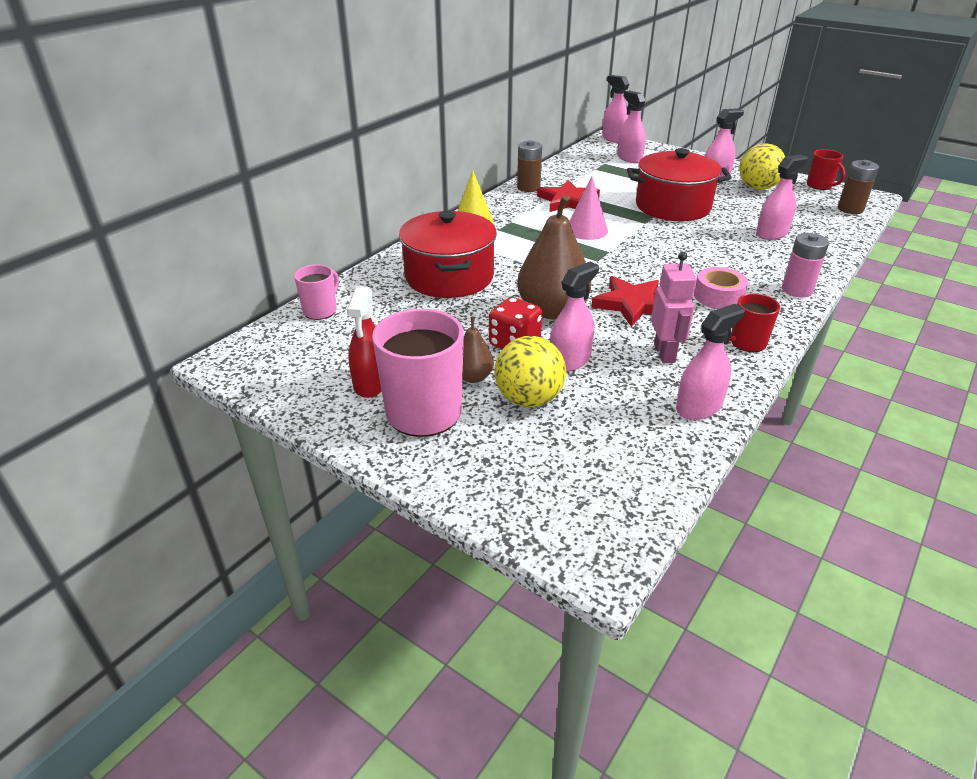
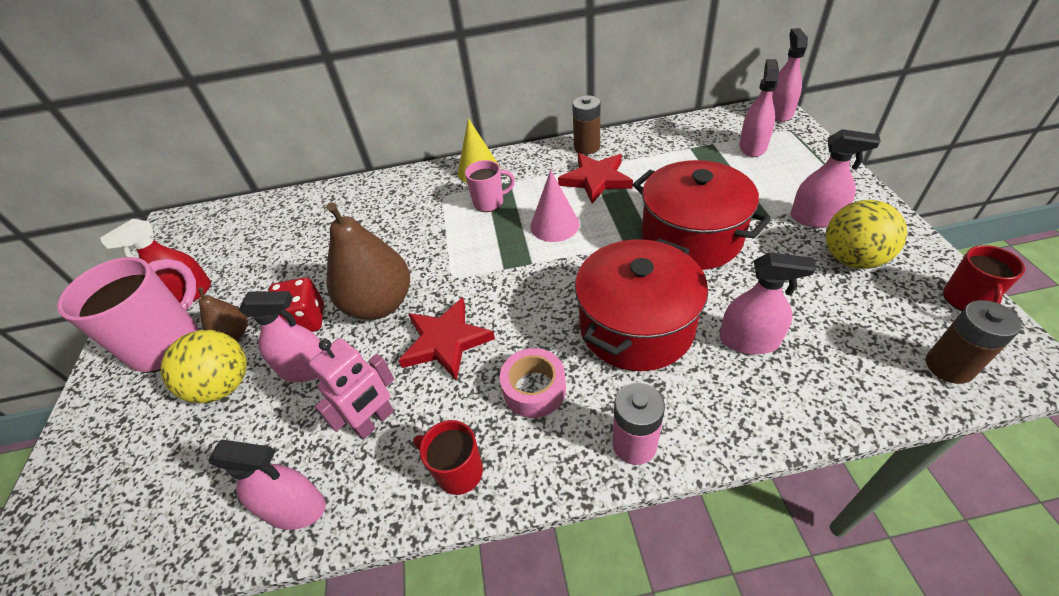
camera: 50 degrees right, 10 degrees up
pink mug [294,265,339,320] -> pink mug moved to [465,160,515,212]
red pot [399,211,497,298] -> red pot moved to [575,238,708,371]

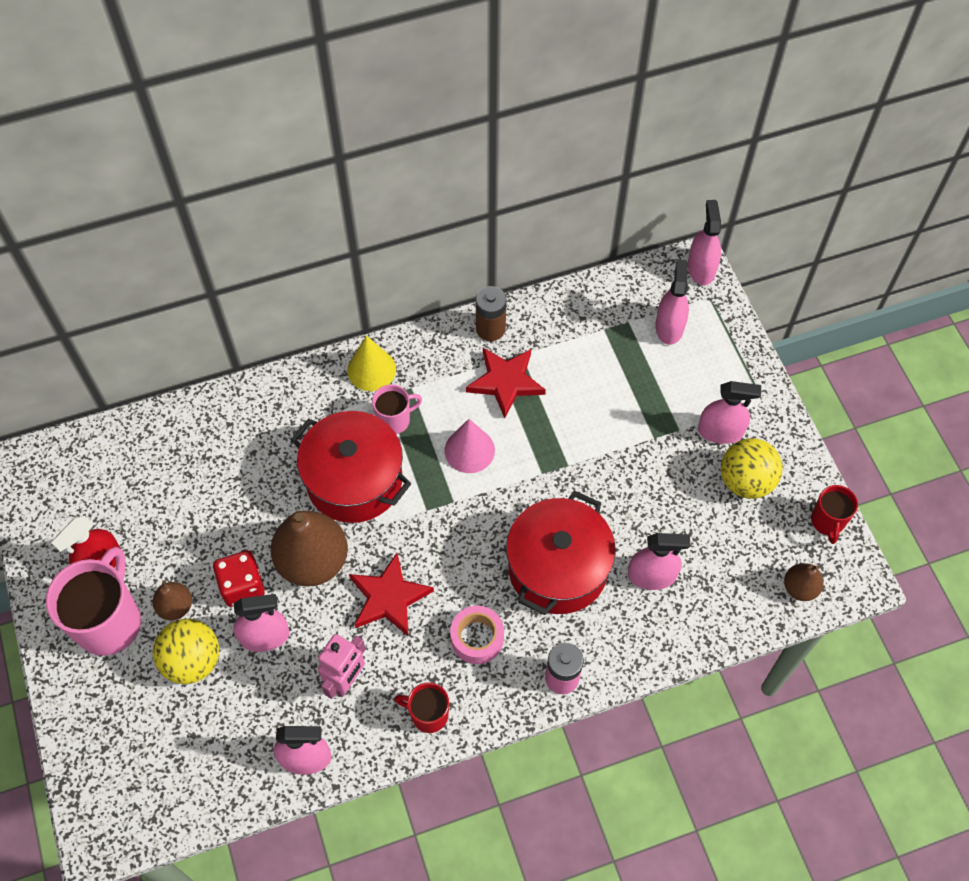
camera: 15 degrees left, 15 degrees up
red pot [633,160,771,270] -> red pot moved to [291,411,412,523]
brown battery [926,300,1021,384] -> brown pear [784,563,824,601]

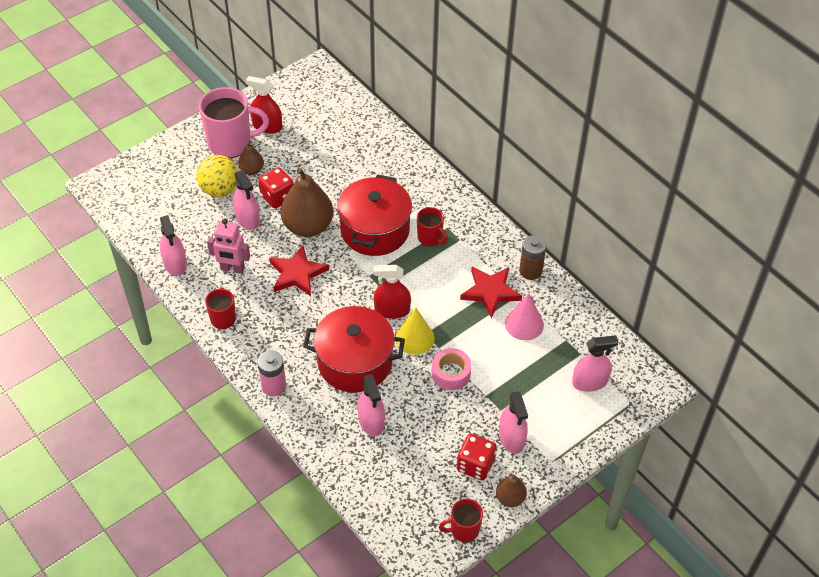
camera: 70 degrees right, 10 degrees down
yellow cone [347,335,396,391] -> yellow cone moved to [396,307,435,354]
pink mug [372,384,422,434] -> red mug [417,207,448,246]
pink cone [445,419,495,473] -> pink cone moved to [505,294,544,340]
pink tape [450,606,504,664] -> pink tape moved to [432,348,471,390]
pink spray bottle [688,200,721,285] -> none
yellow ball [721,438,782,499] -> red dice [457,434,496,480]
brown pear [784,563,824,601] -> brown pear moved to [496,475,527,507]
none -> red spray bottle [373,265,411,319]

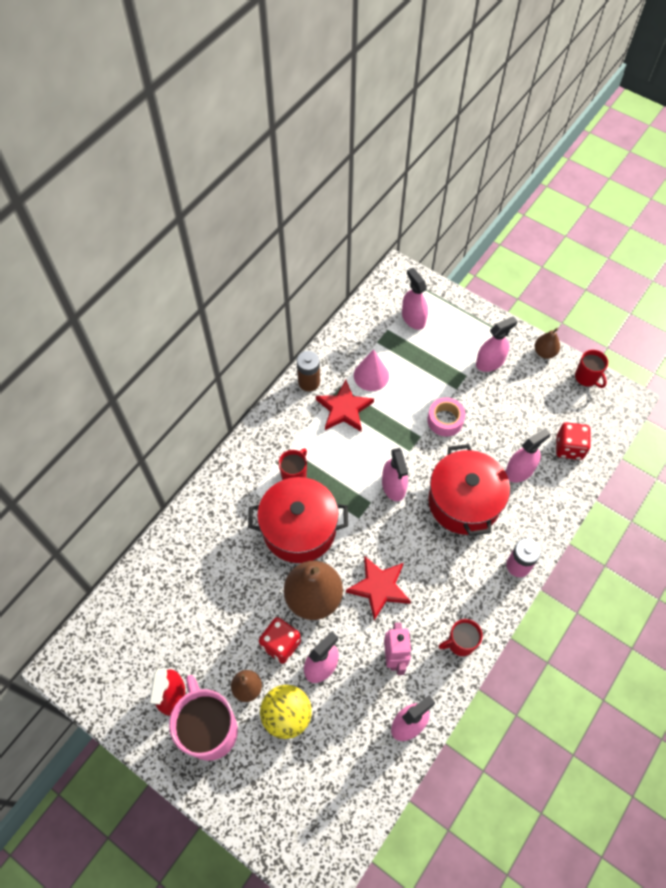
camera: 105 degrees left, 10 degrees up
red spray bottle [373,265,411,319] -> pink spray bottle [382,448,408,501]
yellow cone [396,307,435,354] -> none
red dice [457,434,496,480] -> red dice moved to [556,422,591,460]

